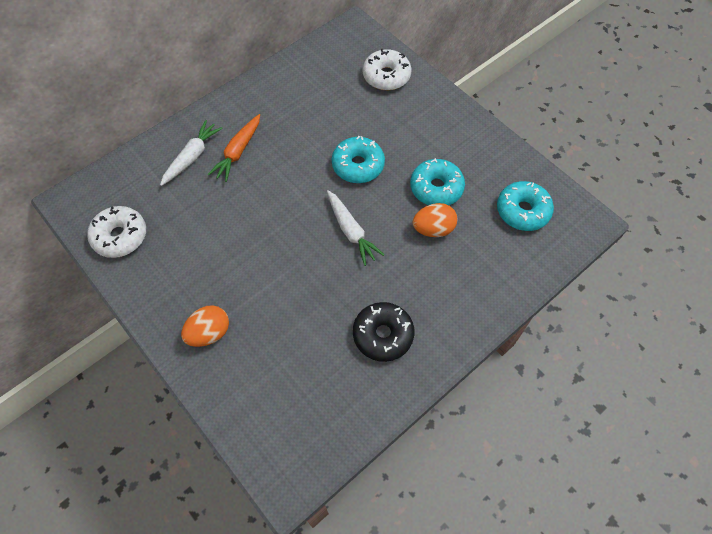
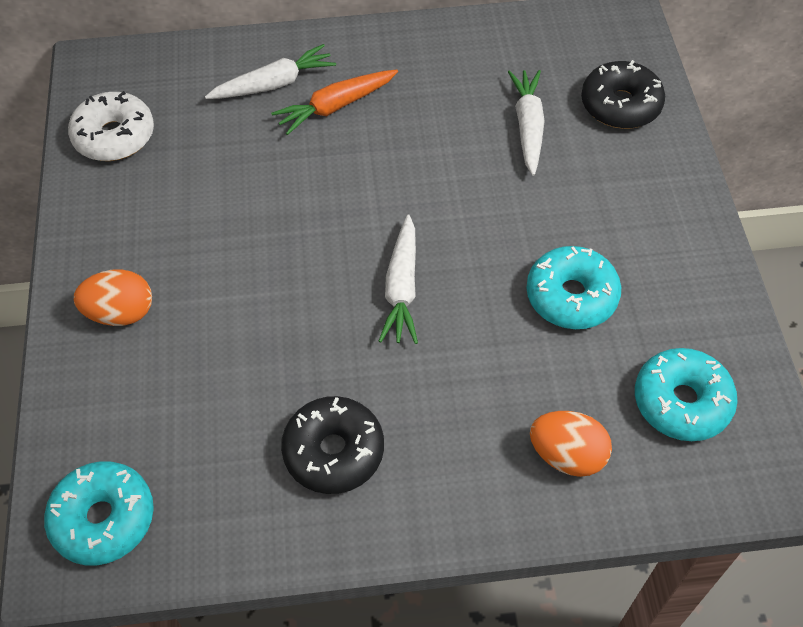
camera: 35 degrees right, 5 degrees down
turquoise donut [332,136,385,183] -> turquoise donut moved to [44,461,154,566]
white donut [363,49,411,90] -> black donut [581,60,665,129]
orange egg [413,203,457,237] -> orange egg moved to [530,411,612,477]
none -> white carrot [508,70,545,176]

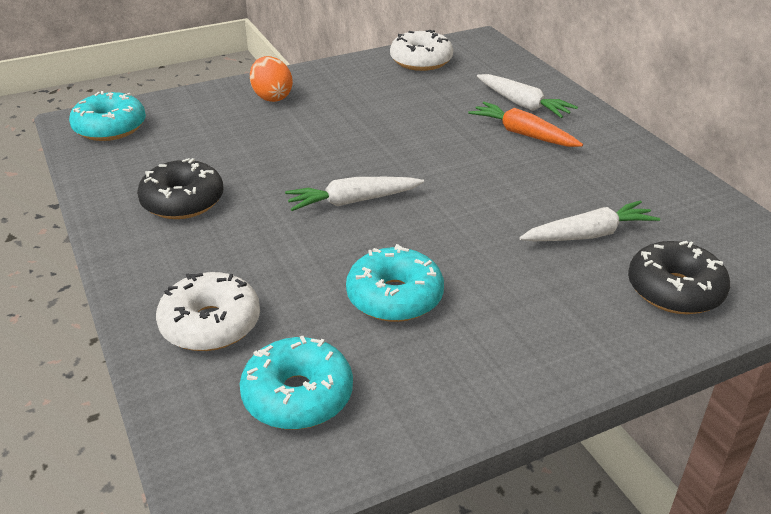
camera: 70 degrees right, 20 degrees down
orange egg [530,411,612,477] -> white donut [156,272,260,351]

